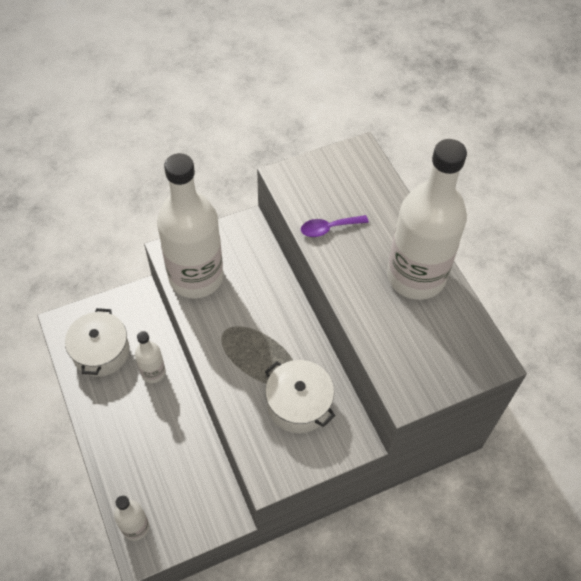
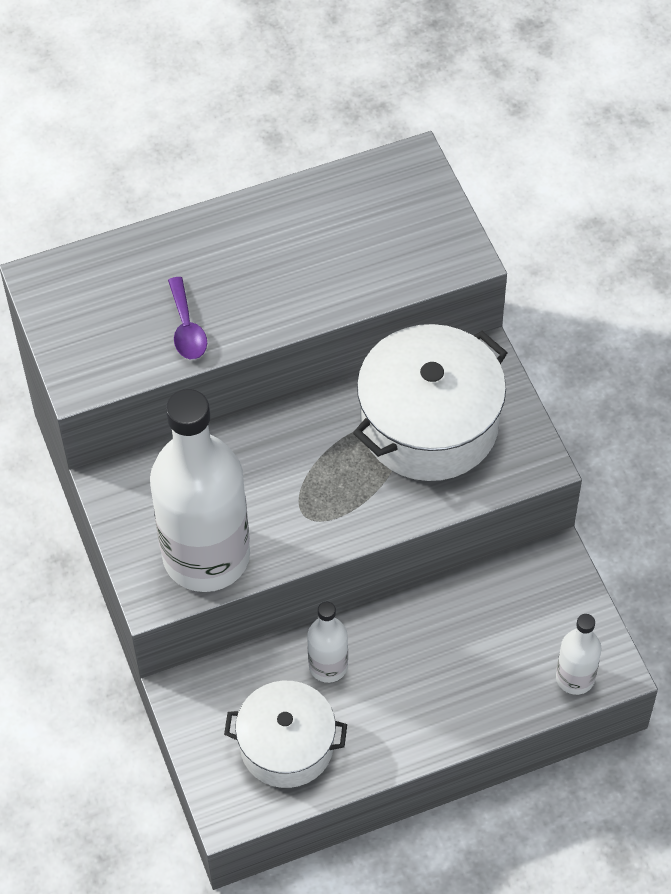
camera: 85 degrees left, 0 degrees up
white pot [265,360,336,433] -> white pot [353,324,508,481], size x1.53
white bottle [387,139,467,300] -> none

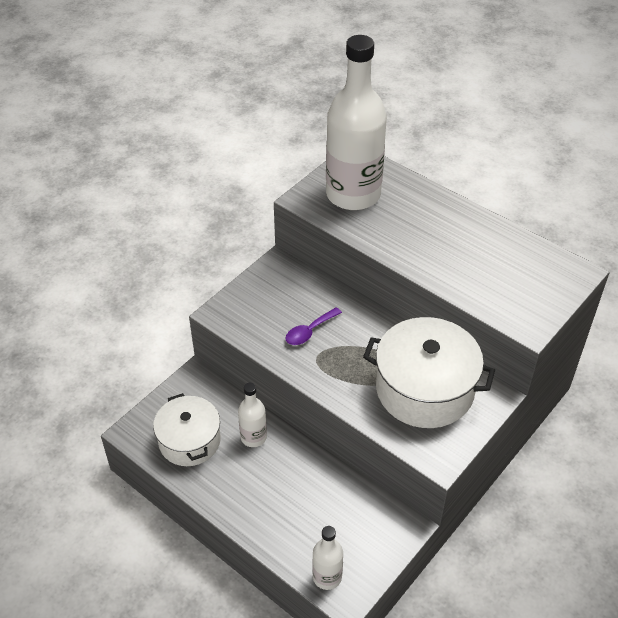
camera: 60 degrees right, 10 degrees down
white bottle [150,389,250,592] -> white bottle moved to [326,35,387,210]
purple spoon [168,277,207,359] -> purple spoon moved to [286,307,342,345]

